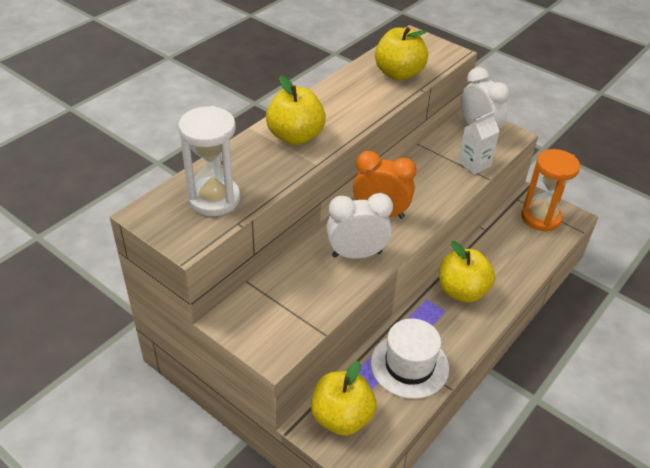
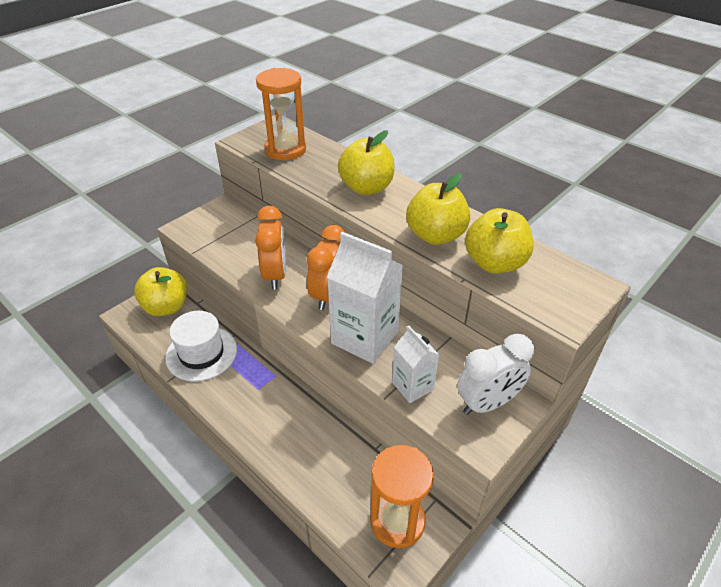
camera: 95 degrees right, 0 degrees up
white hourglass [178,106,240,216] -> orange hourglass [256,68,306,160]
white clock [326,193,393,259] -> orange clock [255,206,286,290]
yellow apple [439,241,495,303] -> yellow apple moved to [406,173,470,245]
none -> white carton [327,232,403,364]

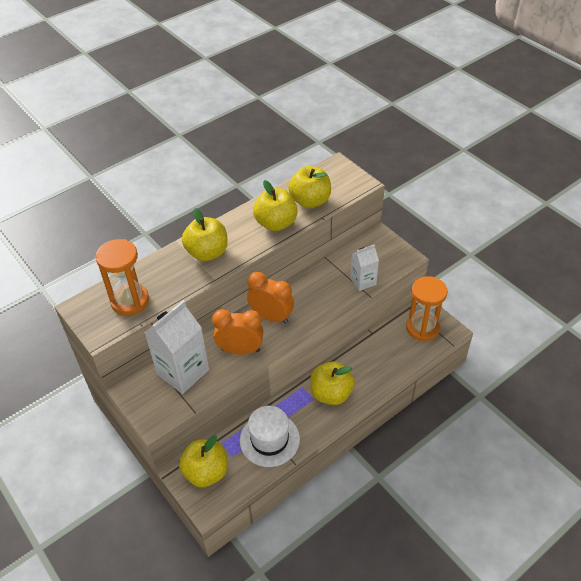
camera: 80 degrees left, 5 degrees up
white carton [327,232,403,364] -> white carton moved to [144,300,209,394]
white clock [457,334,534,415] -> none
none -> yellow apple [310,361,355,405]

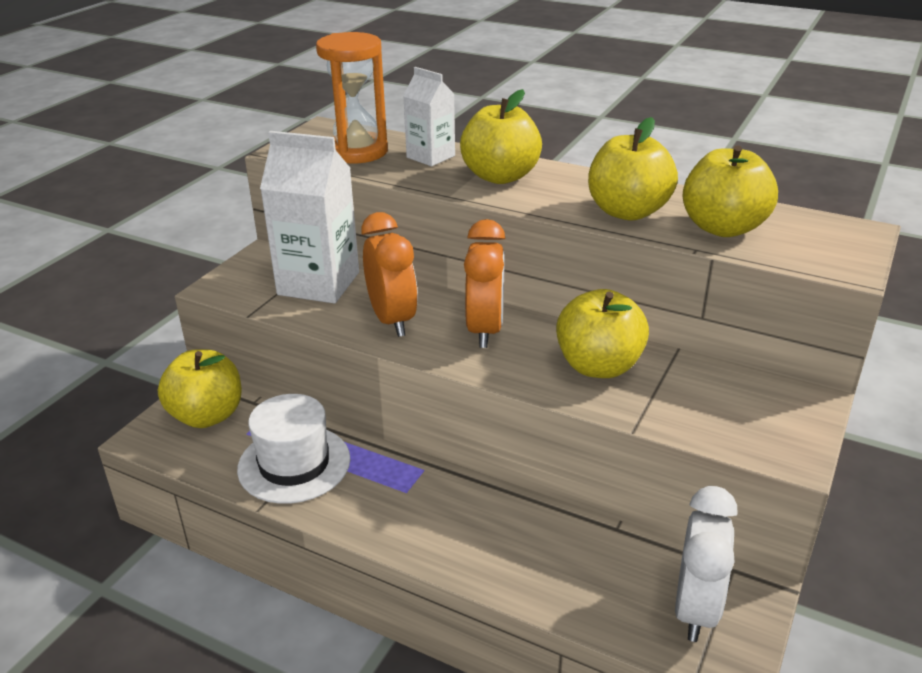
camera: 65 degrees right, 15 degrees down
yellow apple [310,361,355,405] -> yellow apple moved to [556,289,649,378]
white carton [350,244,379,291] -> white carton moved to [403,67,455,166]
orange hourglass [406,276,448,341] -> white clock [675,486,738,642]

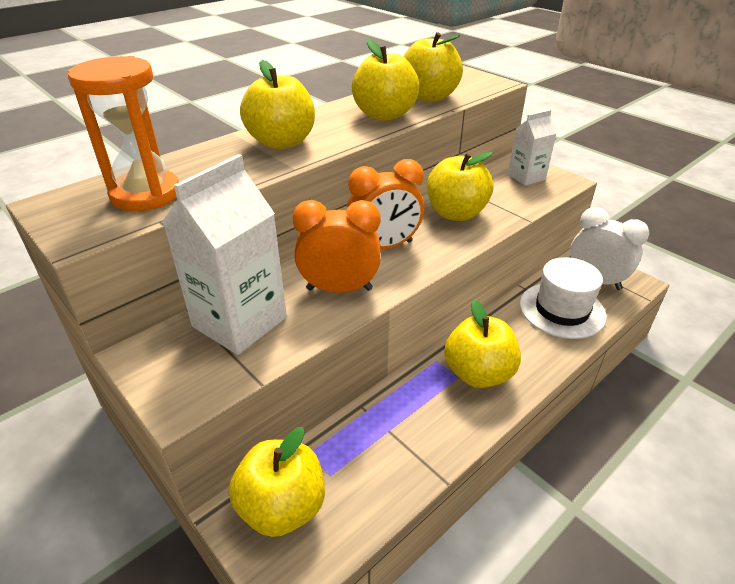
camera: 70 degrees left, 5 degrees up
white hat [237,394,350,504] -> white hat moved to [520,257,607,339]
white carton [403,67,455,166] -> white carton moved to [508,110,557,186]
orange clock [464,219,506,348] -> orange clock turned 135 degrees clockwise [347,159,424,249]
none -> yellow apple [444,300,521,388]

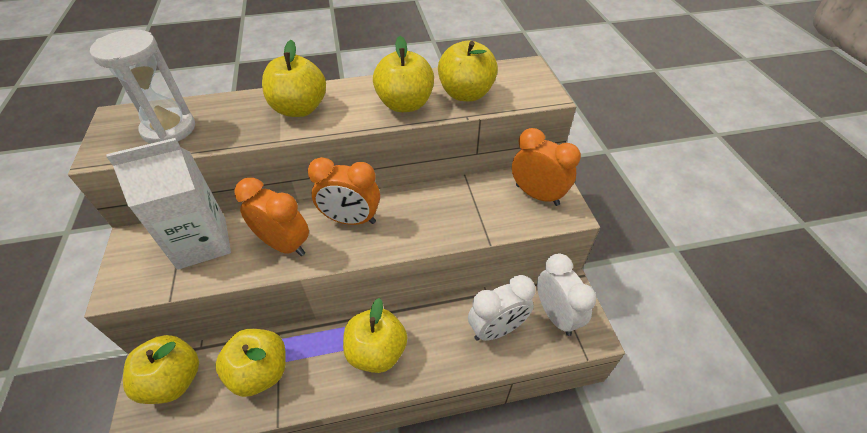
camera: 30 degrees right, 10 degrees up
orange hourglass [67,56,179,211] -> white hourglass [90,29,195,144]
yellow apple [427,152,494,221] -> yellow apple moved to [216,329,286,397]
white carton [508,110,557,186] -> orange clock [512,128,581,206]
white hat [520,257,607,339] -> white clock [468,275,535,341]

